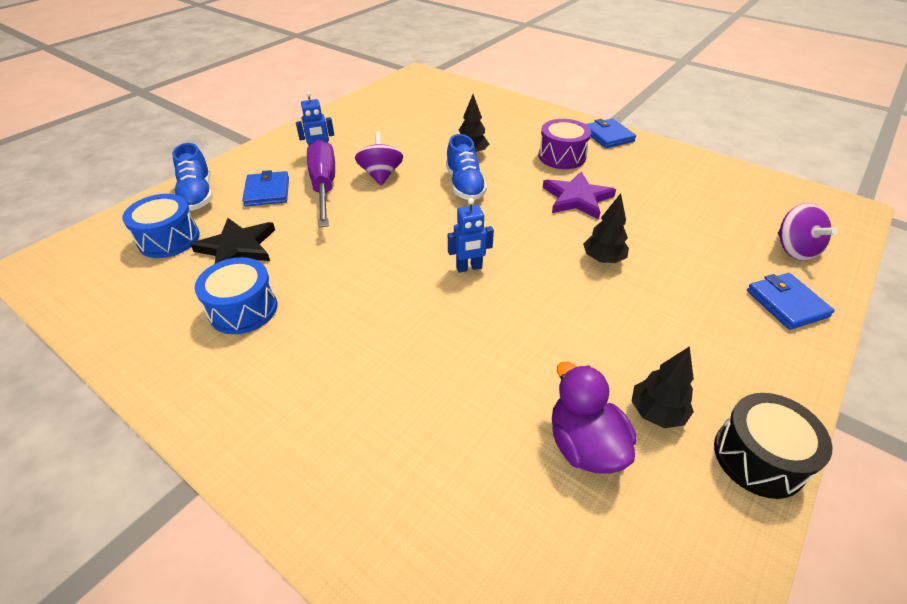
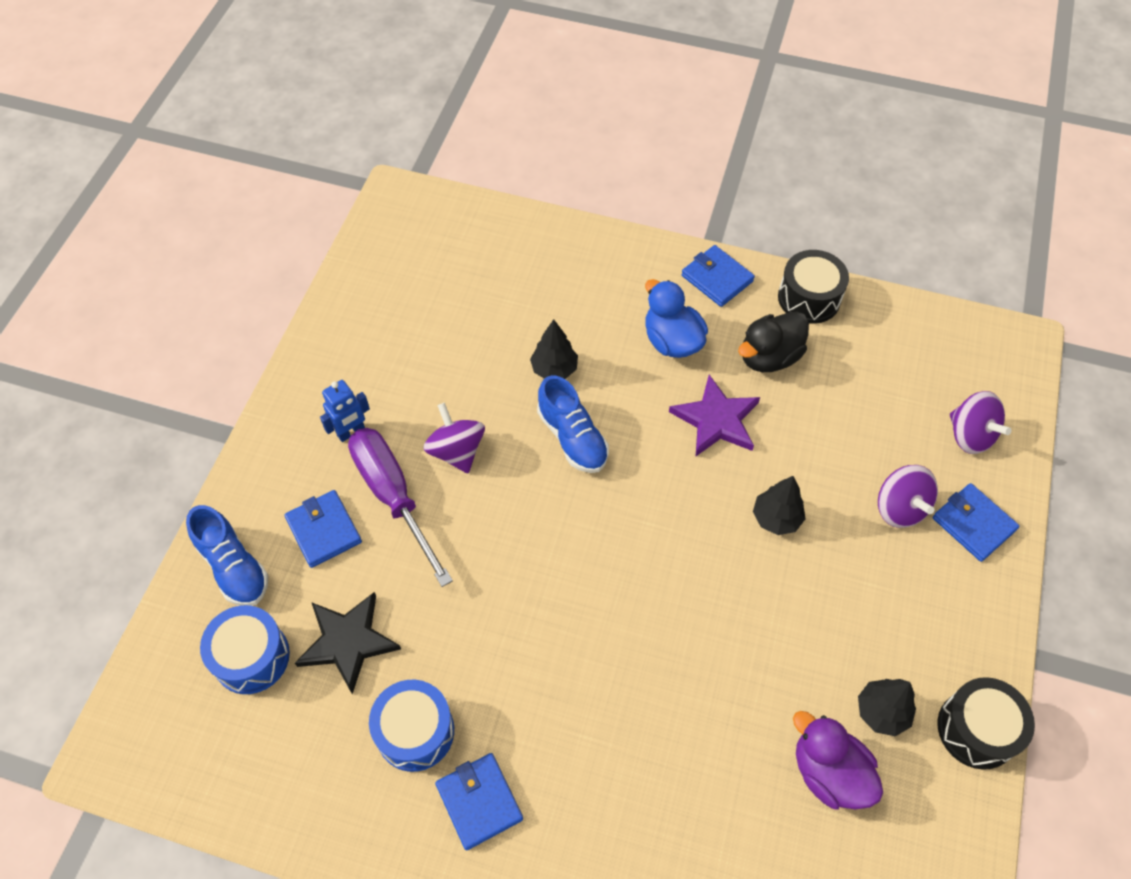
camera: 20 degrees left, 15 degrees up
blue robot [448,198,494,273] -> none
purple drum [538,119,591,169] -> blue duck [645,279,708,358]
none -> blue wallet [435,753,523,850]
none -> black duck [738,312,809,372]
none -> black drum [778,250,849,324]
none -> purple spinning top [878,465,938,528]

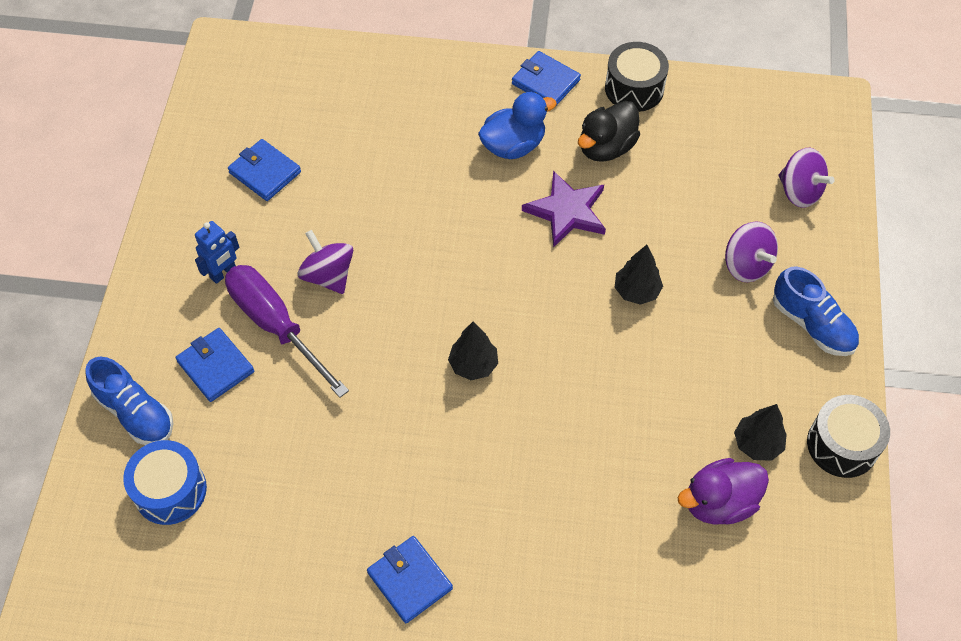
camera: 10 degrees left, 0 degrees up
black star [295,592,401,695] -> none
blue drum [369,680,454,772] -> none
black tree [530,319,578,379] -> black tree moved to [448,322,498,380]
blue shoe [537,375,609,473] -> blue shoe moved to [773,266,859,356]
blue duck [645,279,708,358] -> blue duck turned 105 degrees clockwise [478,92,557,159]
purple duck [793,711,883,810] -> purple duck turned 60 degrees counterclockwise [678,458,769,525]
blue wallet [933,483,1020,562] -> blue wallet moved to [228,139,301,201]

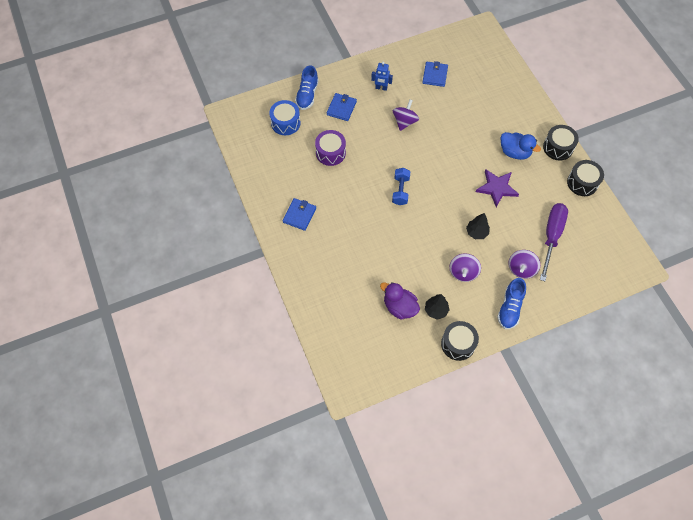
camera: 60 degrees right, 5 degrees up
purple screwdriver [225,265,349,398] -> purple screwdriver moved to [540,203,568,281]
black tree [448,322,498,380] -> blue dumbbell [392,168,410,205]
blue wallet [512,51,581,107] -> black drum [543,125,579,160]
black duck [578,101,640,162] -> none
purple spinning top [778,148,835,208] -> purple spinning top moved to [449,253,481,282]
none -> purple drum [315,130,346,166]

